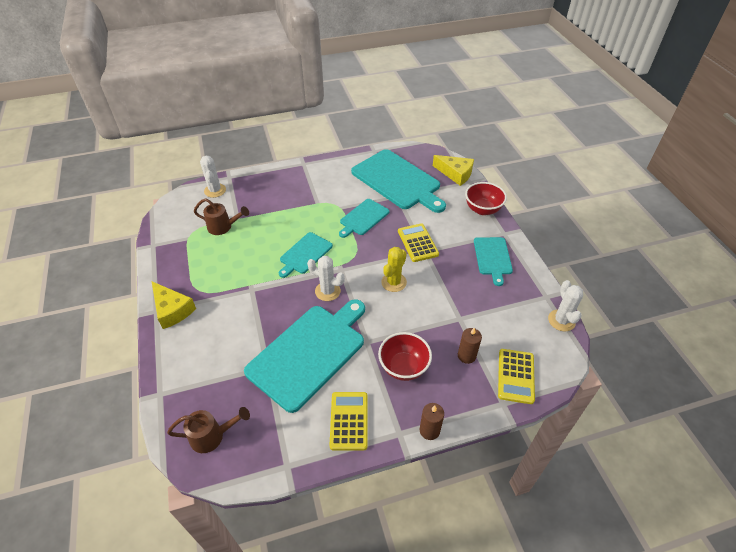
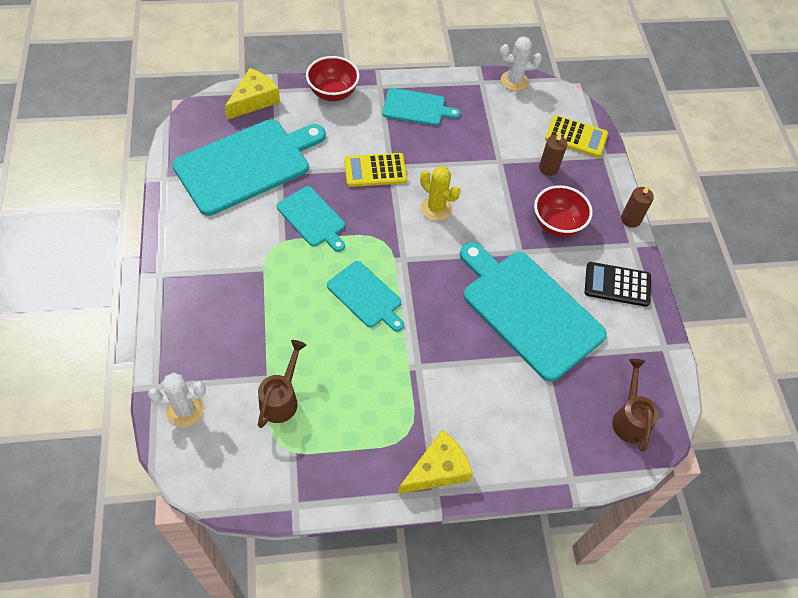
camera: 85 degrees left, 10 degrees up
white cactus [307,256,345,301] -> none
yellow calculator [329,392,368,450] -> black calculator [585,262,651,307]

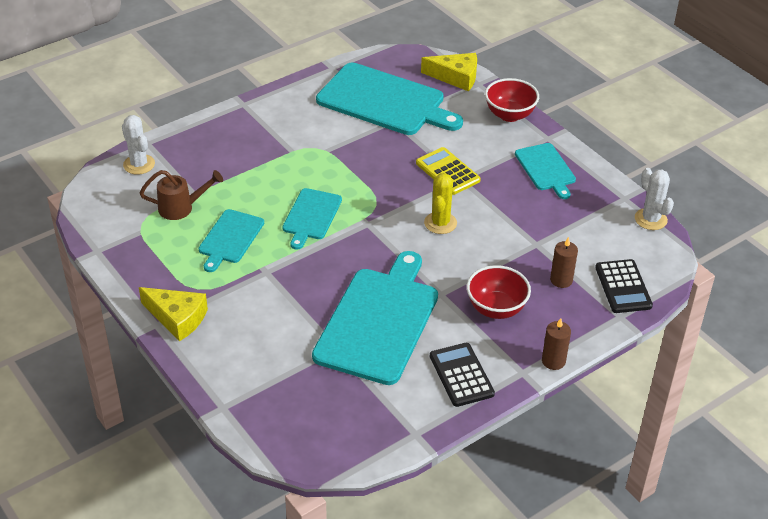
camera: 65 degrees right, 15 degrees down
turquoise cutting board [277,186,345,252] -> turquoise cutting board moved to [199,209,264,272]
yellow calculator [545,115,608,157] -> black calculator [595,259,653,313]
brown watering can [612,359,659,452] -> none

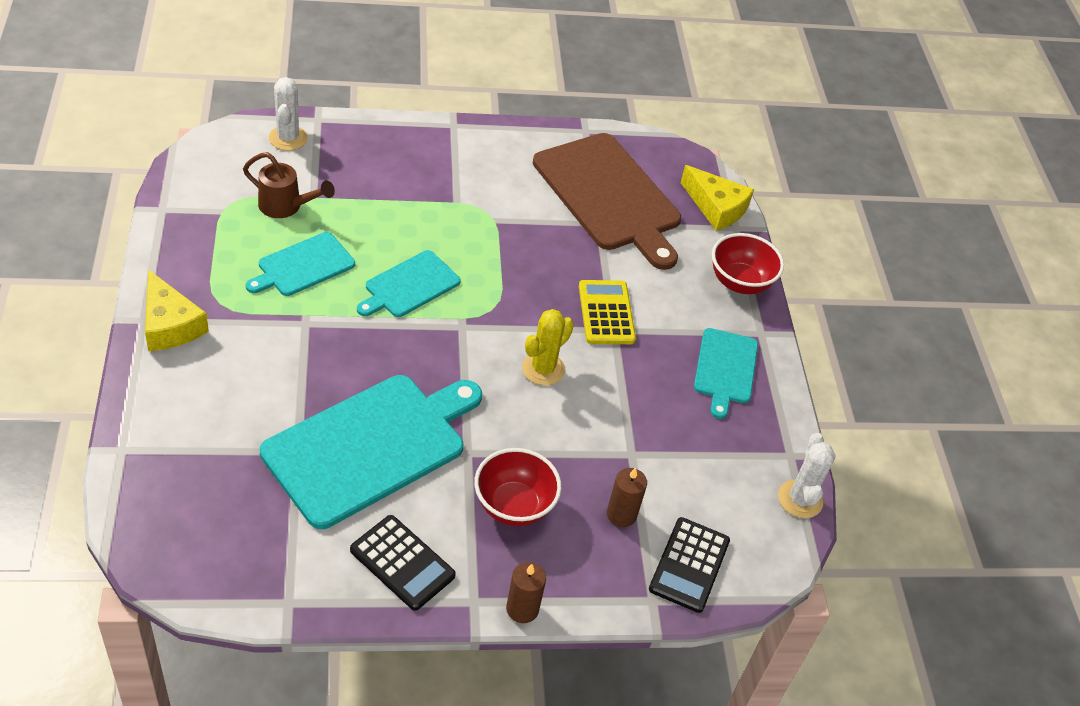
camera: 25 degrees right, 5 degrees up
turquoise cutting board [316,63,463,135] -> brown cutting board [533,133,681,270]
black calculator [430,343,495,407] -> black calculator turned 120 degrees clockwise [350,515,456,611]

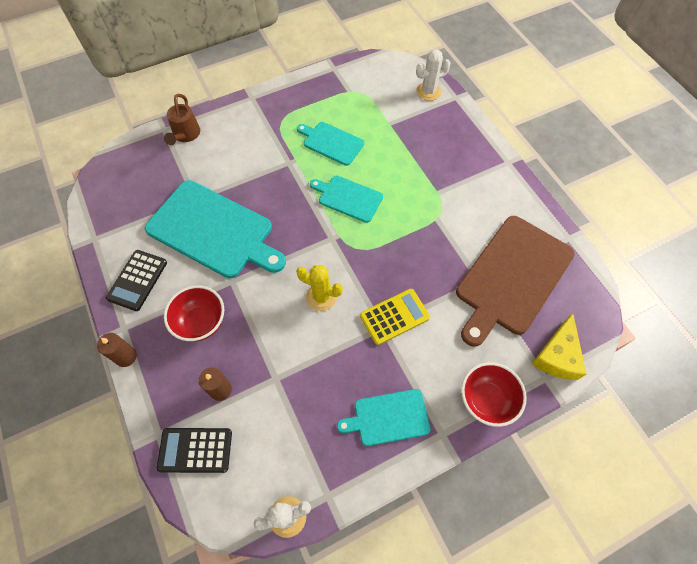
camera: 75 degrees right, 15 degrees up
yellow cheese [145,269,209,351] -> none
brown watering can [243,152,335,218] -> brown watering can moved to [164,94,200,145]

